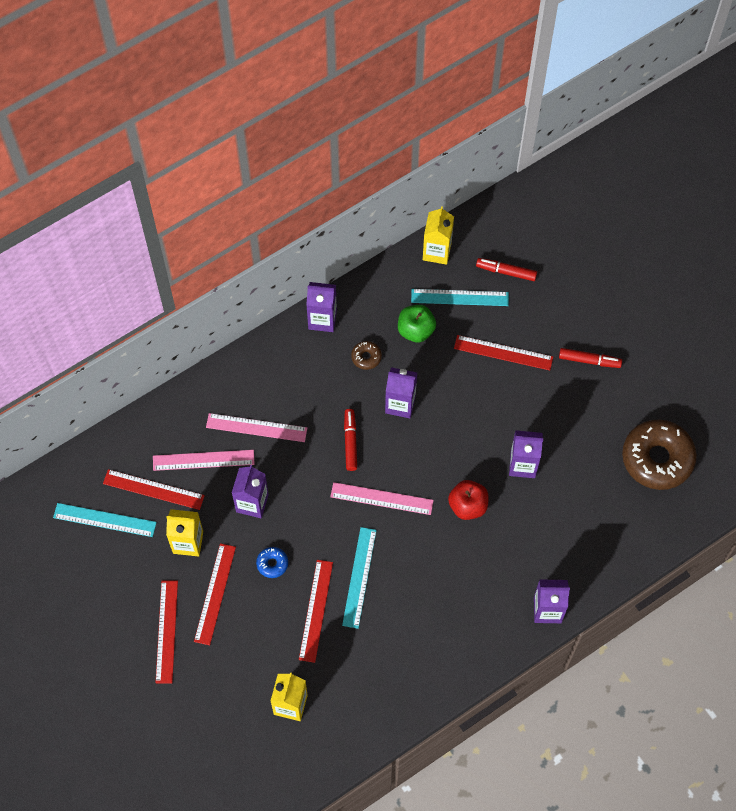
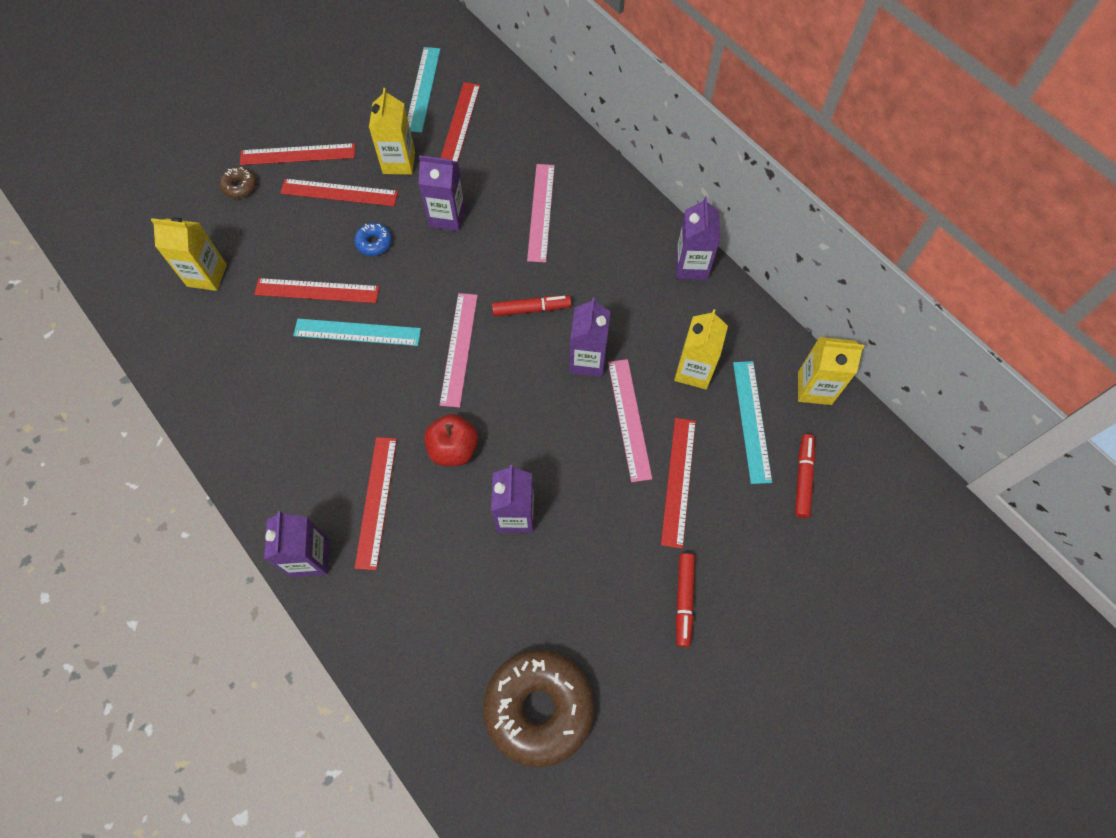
camera: 85 degrees right, 0 degrees up
pink ruler [153,450,254,471] -> pink ruler moved to [608,359,652,482]
brown donut [351,341,382,370] -> brown donut moved to [219,167,256,198]
green apple [398,305,436,343] -> yellow carton [674,309,728,390]
none -> red ruler [355,437,397,570]

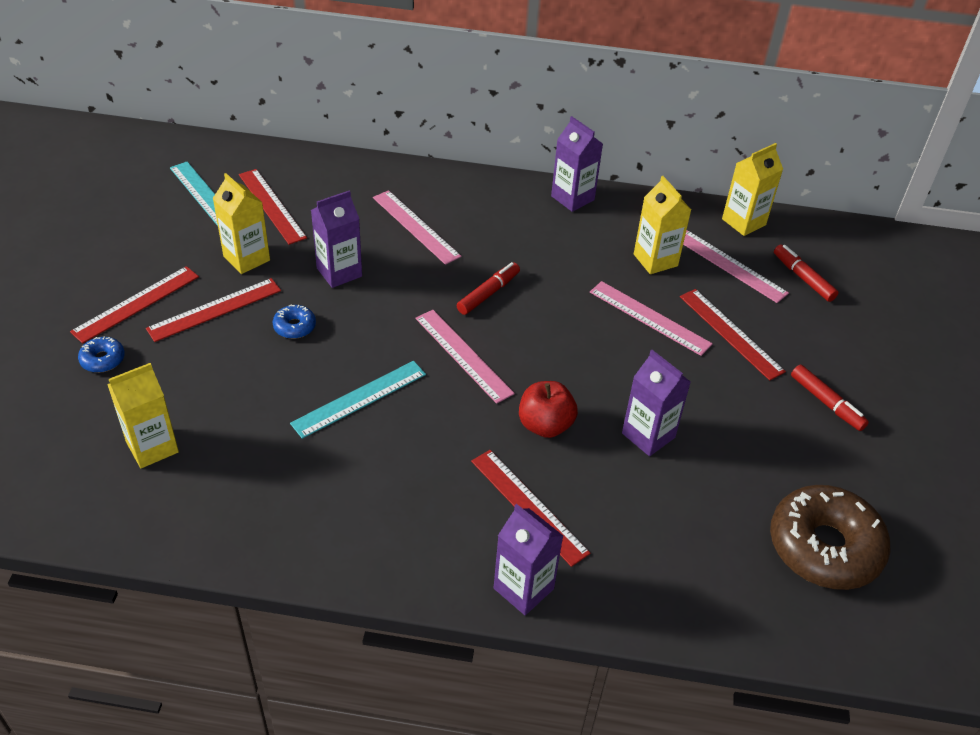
camera: 45 degrees left, 20 degrees down
brown donut [219,167,256,198] -> blue donut [78,336,125,373]
red ruler [254,278,379,303] -> none
purple carton [569,297,610,377] -> none
turquoise ruler [733,361,772,484] -> pink ruler [683,230,789,303]

